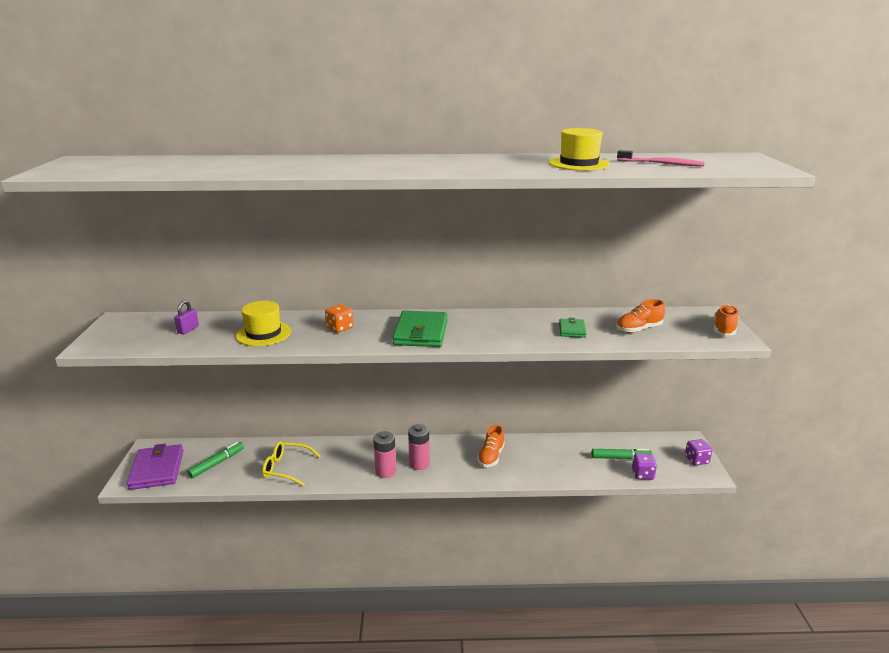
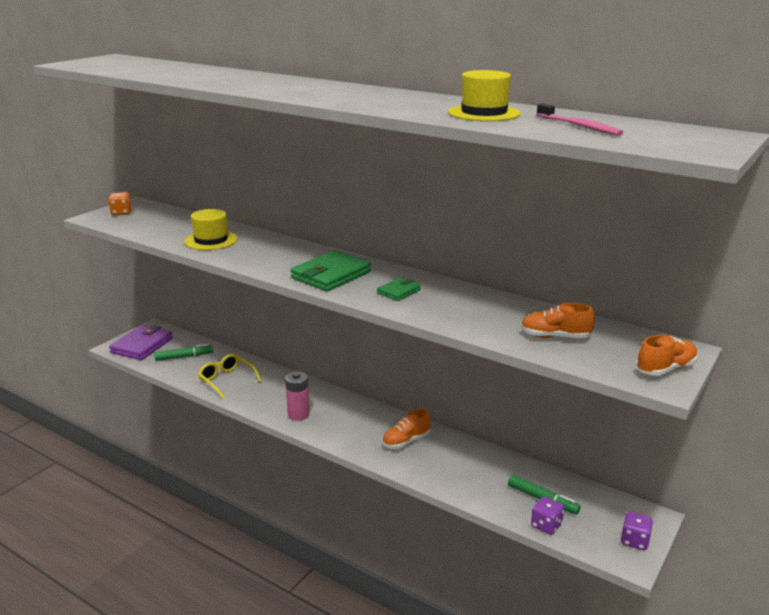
camera: 35 degrees right, 0 degrees up
purple padlock [174,300,199,334] -> none
orange dice [325,304,353,333] -> orange dice moved to [108,192,132,216]
pink battery [408,424,430,470] -> none
green wallet [559,318,586,338] -> green wallet moved to [377,278,421,301]

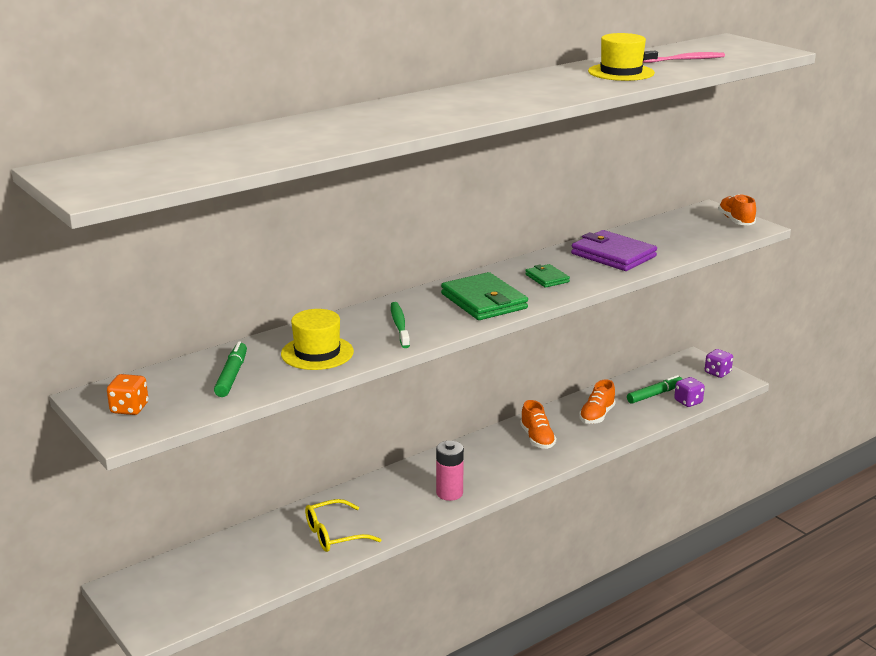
camera: 70 degrees left, 0 degrees up
purple wallet [109,325,173,360] -> purple wallet moved to [571,230,657,271]
green marker [154,344,213,361] -> green marker moved to [214,341,247,397]
orange shoe [521,303,595,338] -> orange shoe moved to [579,379,616,424]
none -> green toothbrush [391,302,410,348]

